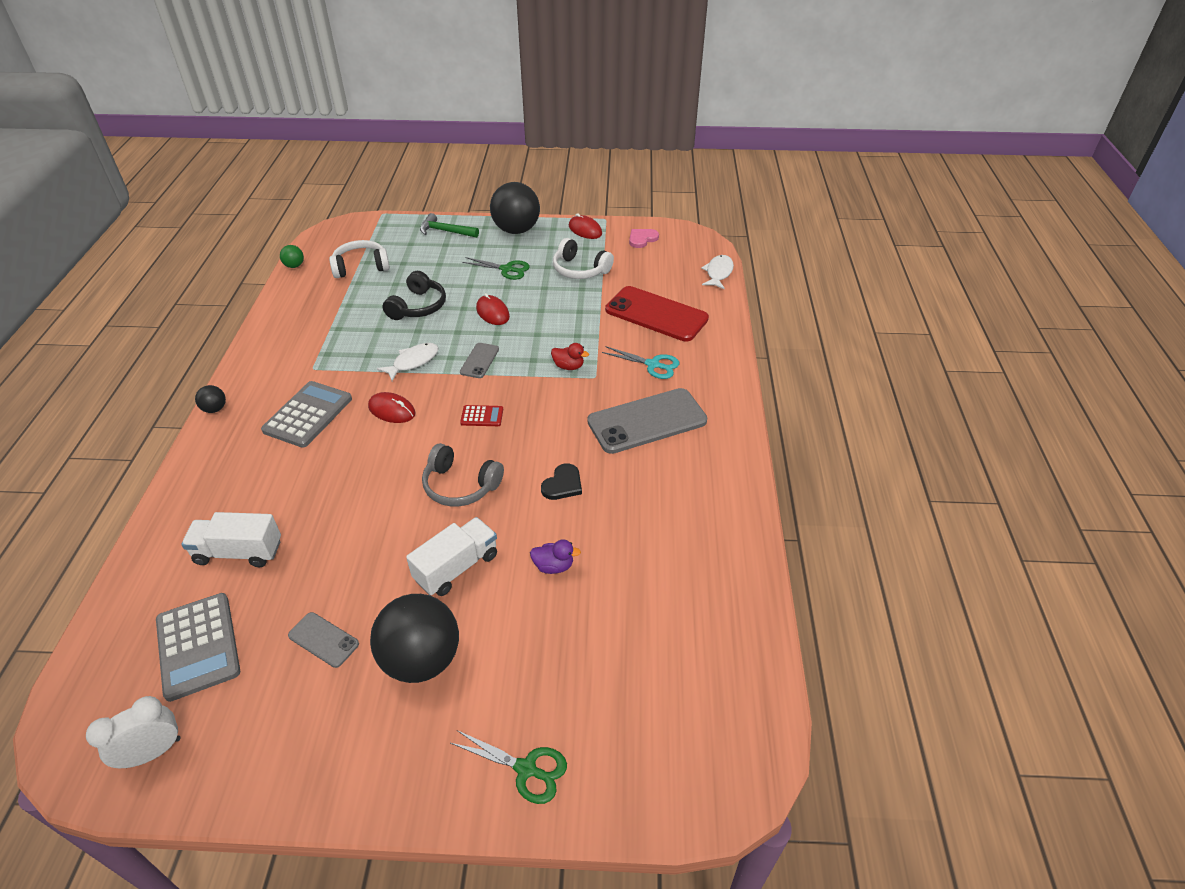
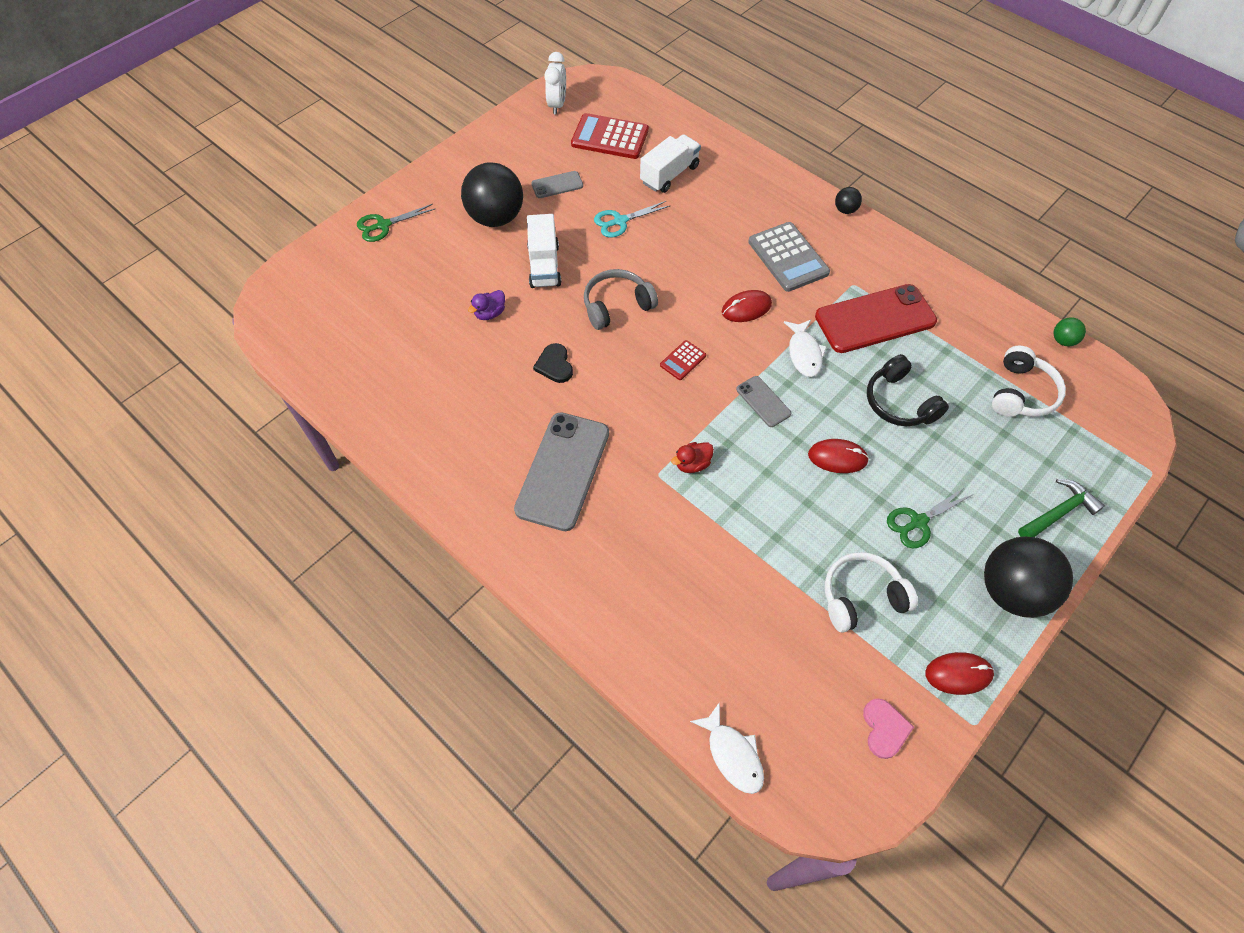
camera: 130 degrees right, 15 degrees up
grey calculator [156,593,240,702] -> red calculator [571,113,649,159]
turquoise scissors [602,346,679,379] -> turquoise scissors moved to [594,201,671,238]
red phone [605,286,709,342] -> red phone moved to [815,284,937,353]

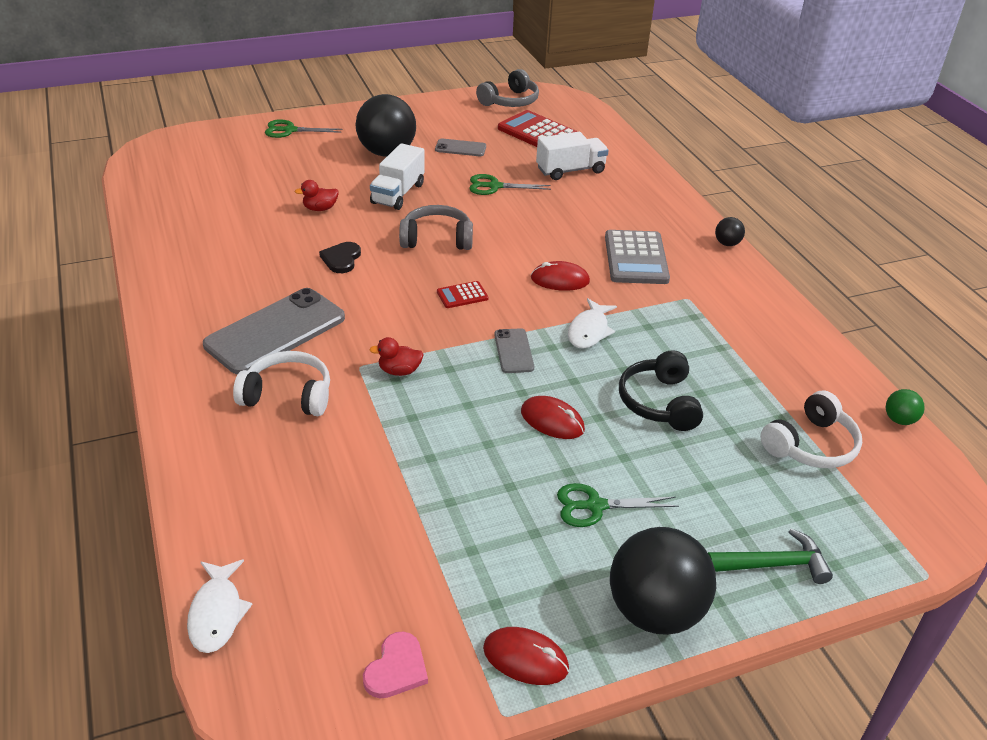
camera: 25 degrees right, 20 degrees down
purple duck [468,290,505,320] -> red duck [295,180,339,211]
white clock [544,52,566,115] -> grey headphones [476,69,539,107]
turquoise scissors [594,201,671,238] -> green scissors [469,174,551,195]
red phone [815,284,937,353] -> none
white headphones [825,552,918,633] -> white headphones moved to [233,351,330,416]

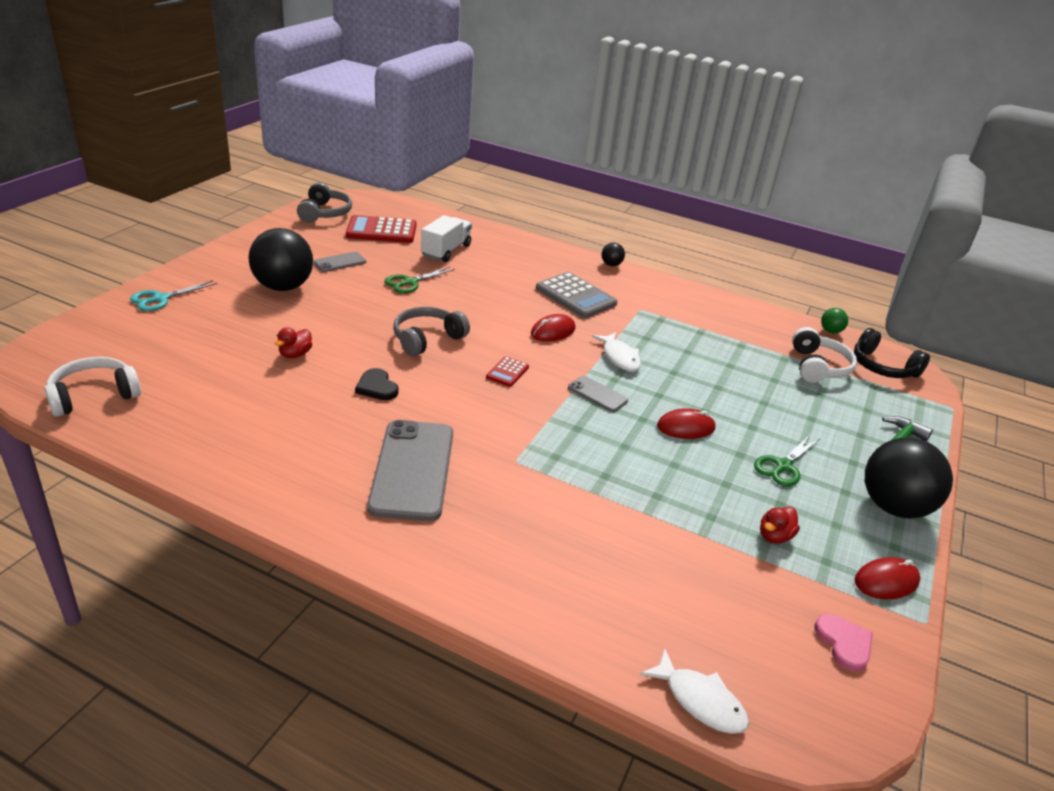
camera: 45 degrees left, 5 degrees down
white headphones [233,351,330,416] -> white headphones moved to [44,357,141,417]
green scissors [265,120,343,138] -> turquoise scissors [130,280,217,311]
red duck [369,337,424,376] -> red duck moved to [760,506,800,544]
white truck [370,143,425,210] -> none
black headphones [619,350,703,431] -> black headphones moved to [854,328,930,378]

